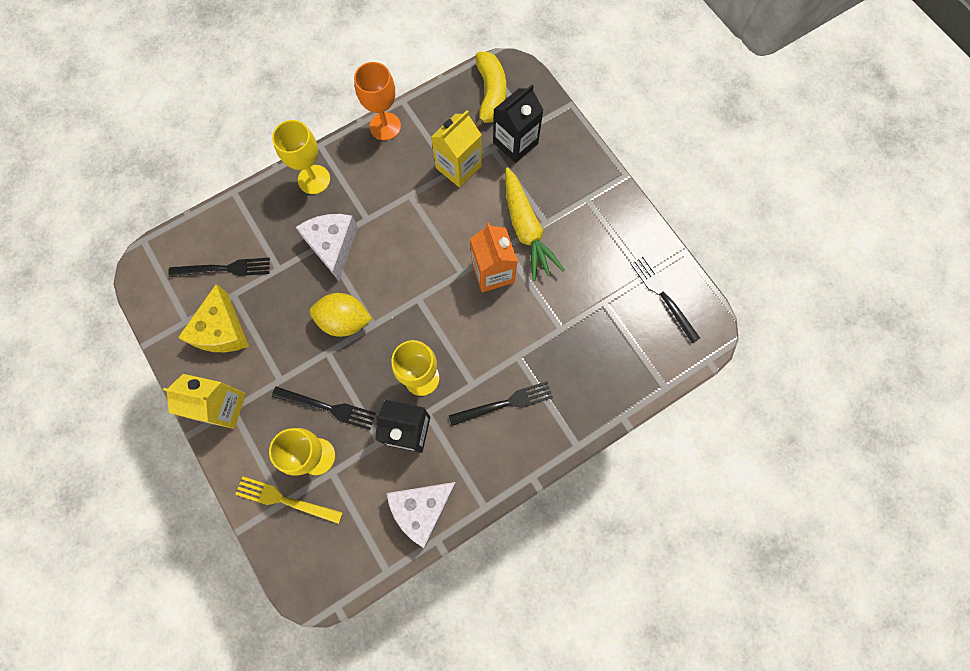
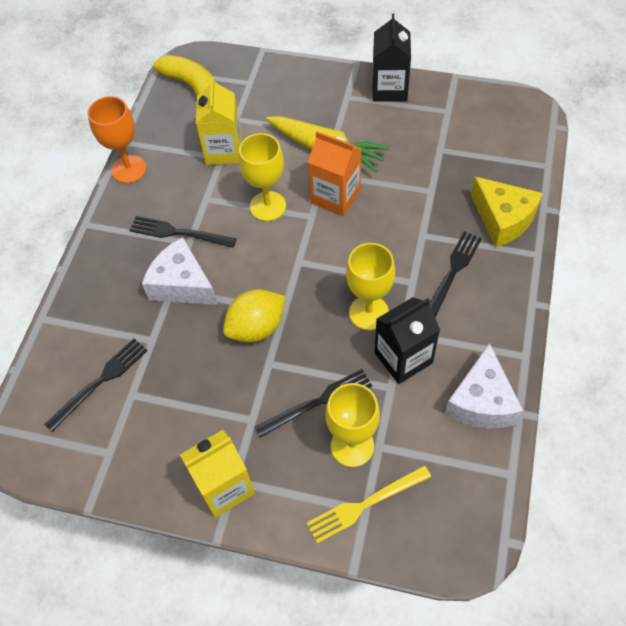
camera: 40 degrees left, 15 degrees down
yellow cheese [178,284,249,352] -> yellow cheese moved to [471,177,543,248]
yellow goblet [272,120,330,194] -> yellow goblet moved to [239,133,286,221]
black carton [493,85,544,163] -> black carton moved to [373,14,411,102]
black fork [631,255,700,343] -> black fork moved to [129,216,237,248]

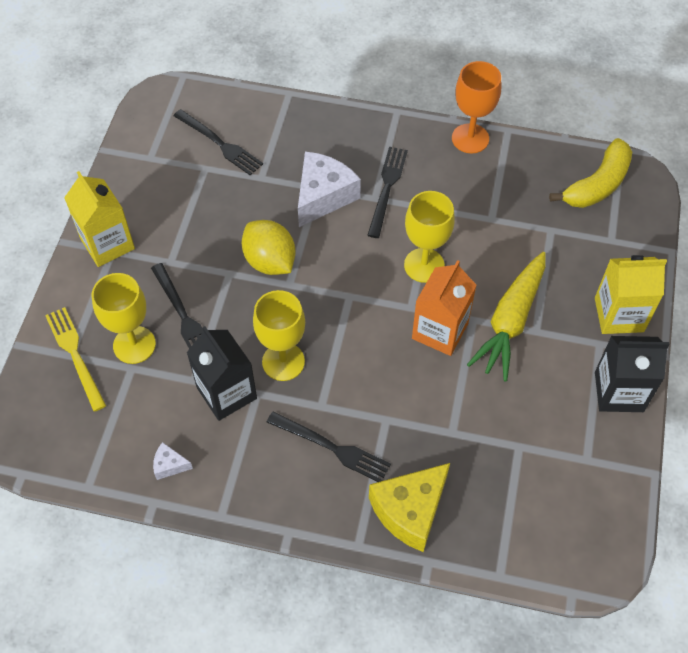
camera: 85 degrees right, 0 degrees up
yellow carton [196,77,242,165] -> yellow carton moved to [595,255,667,334]
white cheese [445,343,523,428] -> white cheese [153,442,193,480], size x0.45

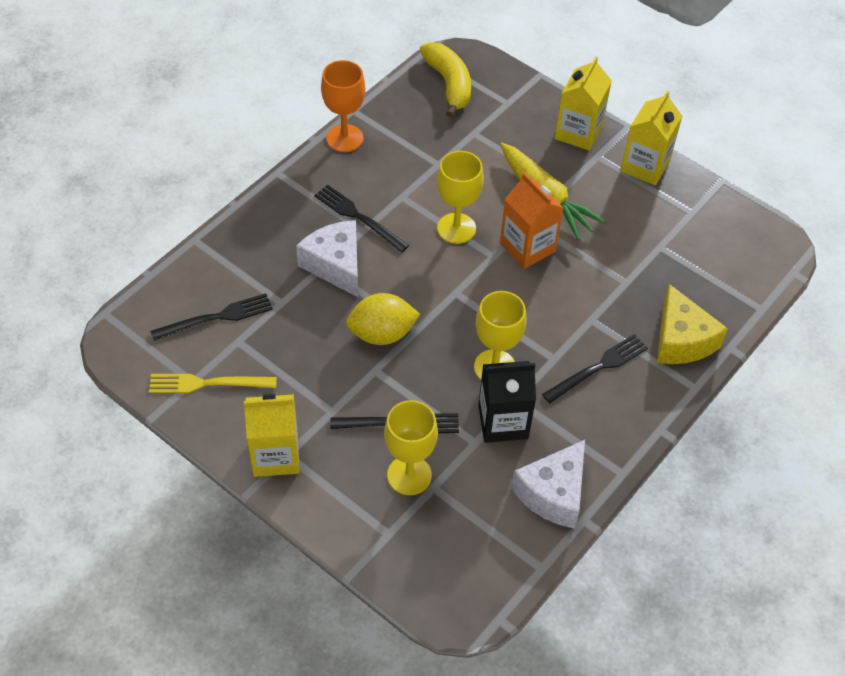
camera: 65 degrees left, 5 degrees down
yellow fork [45,307,106,412] -> yellow fork moved to [149,374,277,393]
white cheese [153,442,193,480] -> white cheese [511,440,585,529], size x2.20
black carton [595,336,669,412] -> yellow carton [620,91,682,185]

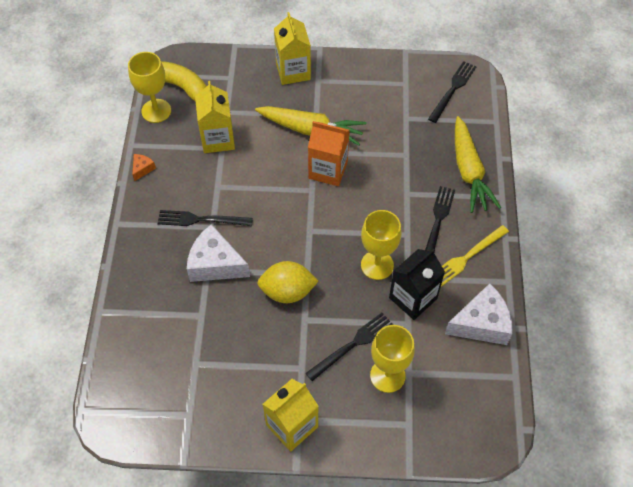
camera: 35 degrees left, 5 degrees up
yellow fork [149,374,277,393] -> yellow fork moved to [441,225,509,287]
black fork [150,293,273,341] -> black fork moved to [428,61,476,123]
orange goblet [321,60,365,152] -> orange cheese [132,154,156,181]
yellow lemon [346,293,420,345] -> yellow lemon turned 45 degrees clockwise [257,261,319,303]
yellow goblet [437,151,484,244] -> yellow goblet moved to [128,52,171,123]
white cheese [511,440,585,529] -> white cheese turned 105 degrees counterclockwise [445,283,512,345]
yellow carton [620,91,682,185] -> yellow carton moved to [195,81,235,153]
yellow cheese [657,284,728,364] -> yellow carrot [455,116,501,213]

